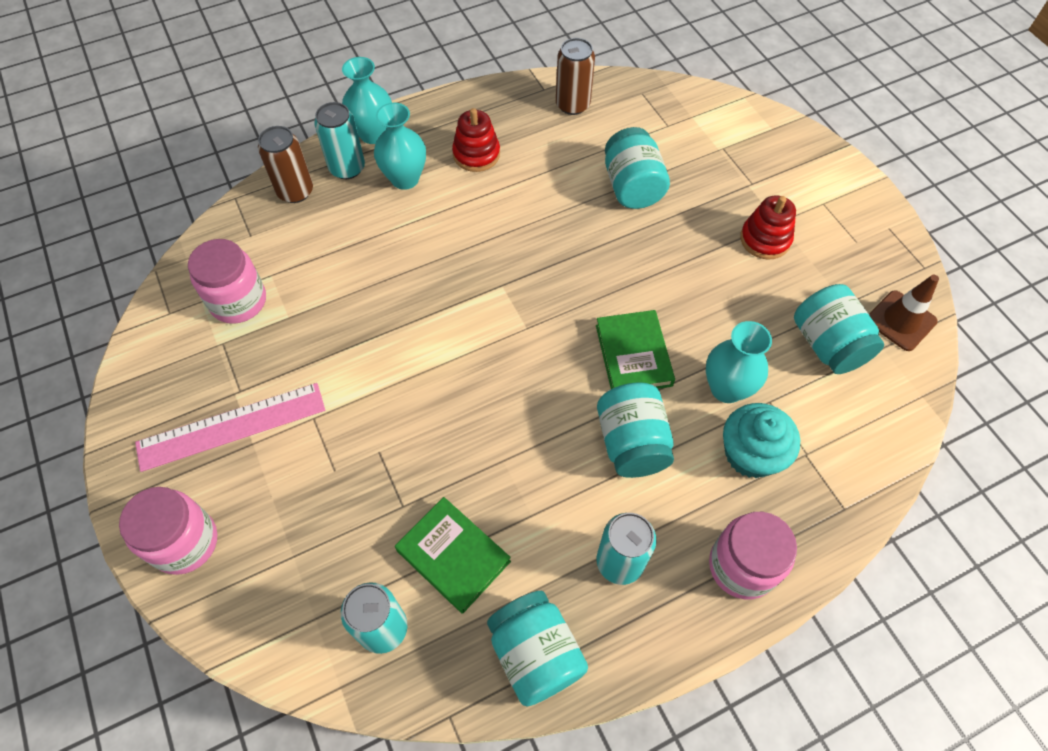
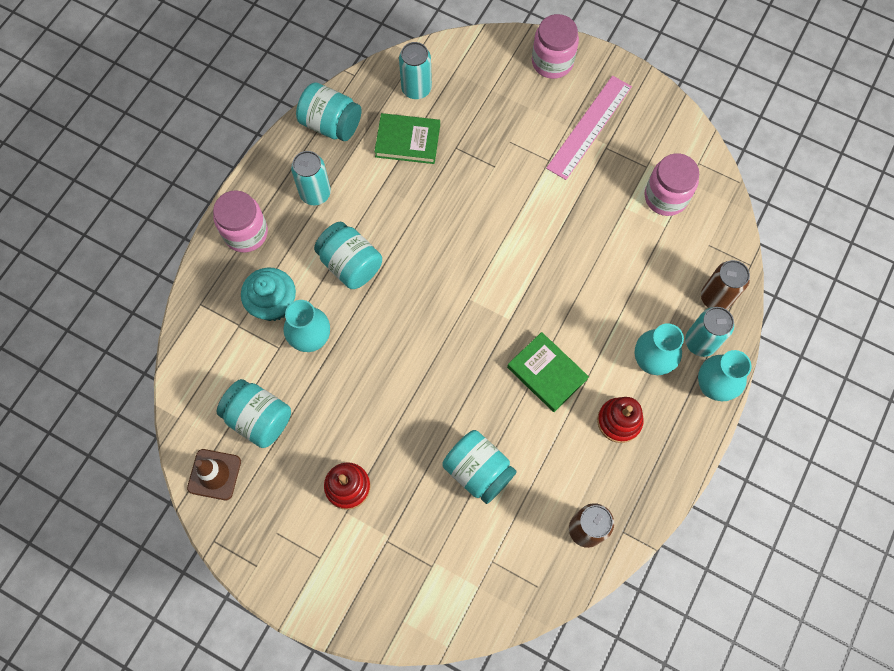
camera: 145 degrees right, 10 degrees up
green book [596,310,675,389] -> green book moved to [507,332,589,412]

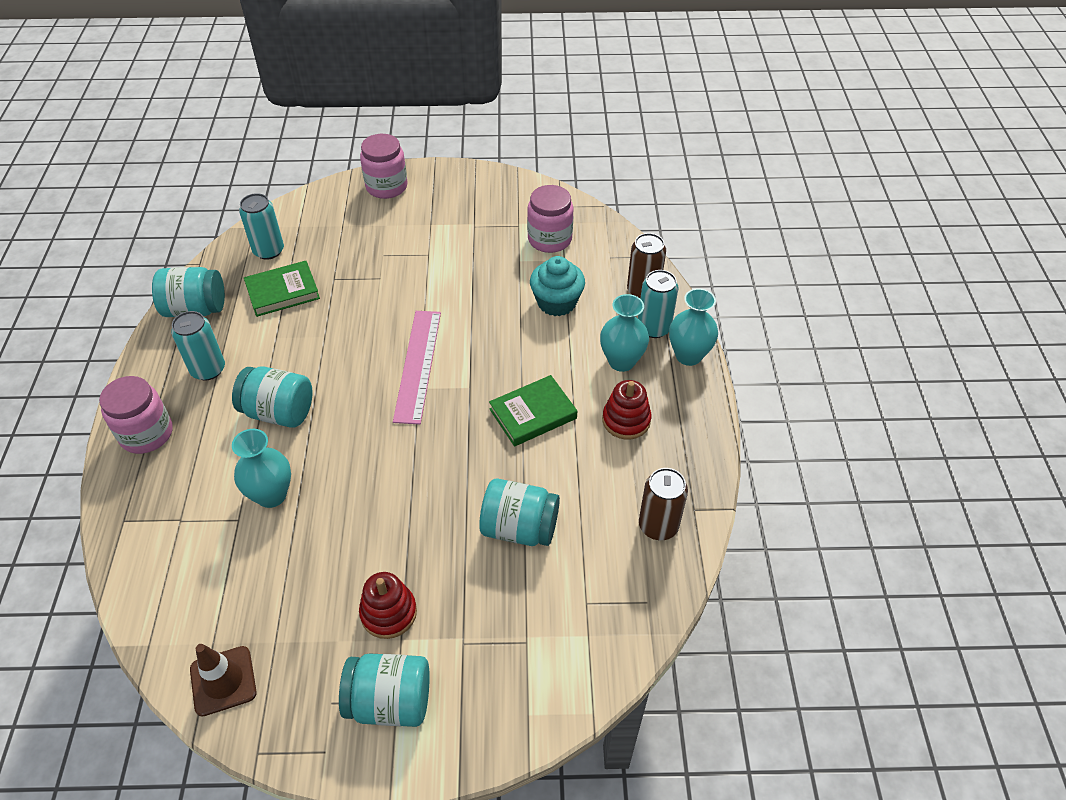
camera: 30 degrees left, 20 degrees down
turquoise jar [217,379,291,448] -> turquoise jar moved to [339,653,430,727]
turquoise cupcake [241,268,296,321] -> turquoise cupcake moved to [530,256,585,316]
green book [507,332,589,412] -> green book turned 45 degrees counterclockwise [489,375,577,446]
pink ruler [546,76,632,180] -> pink ruler moved to [393,311,441,424]

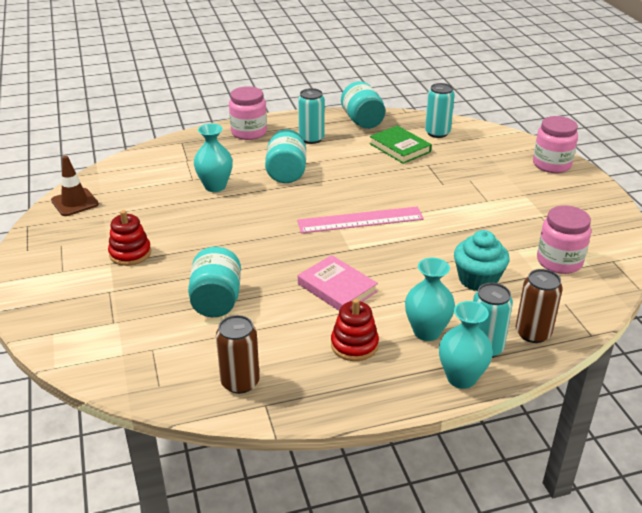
camera: 75 degrees right, 15 degrees down
turquoise jar [339,653,430,727] -> none
green book [489,375,577,446] -> pink book [298,255,378,311]

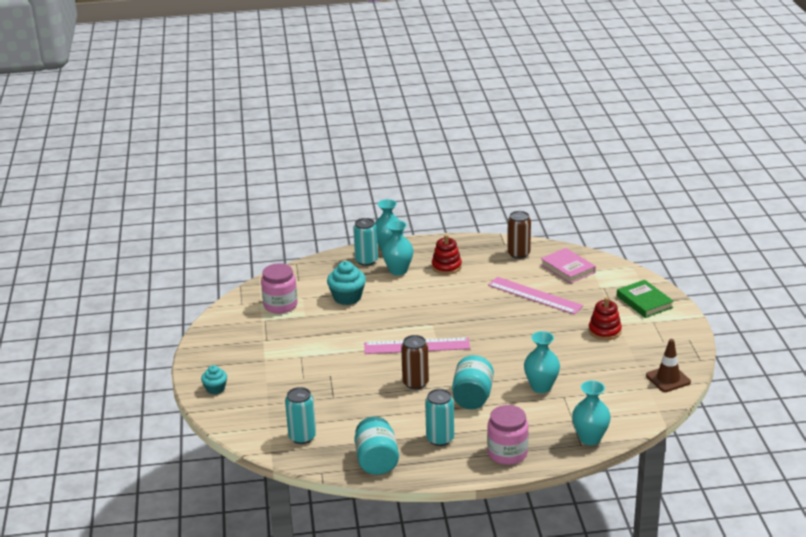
camera: 170 degrees left, 5 degrees down
turquoise jar [188,247,241,317] -> pink ruler [488,277,584,315]
pink book [298,255,378,311] -> pink book moved to [541,248,596,284]
green book [369,125,432,164] -> green book moved to [617,280,674,318]
brown can [516,269,563,343] -> brown can moved to [401,335,429,389]
pink jar [533,116,578,173] -> turquoise cupcake [201,365,227,394]
none -> turquoise vase [572,380,611,445]

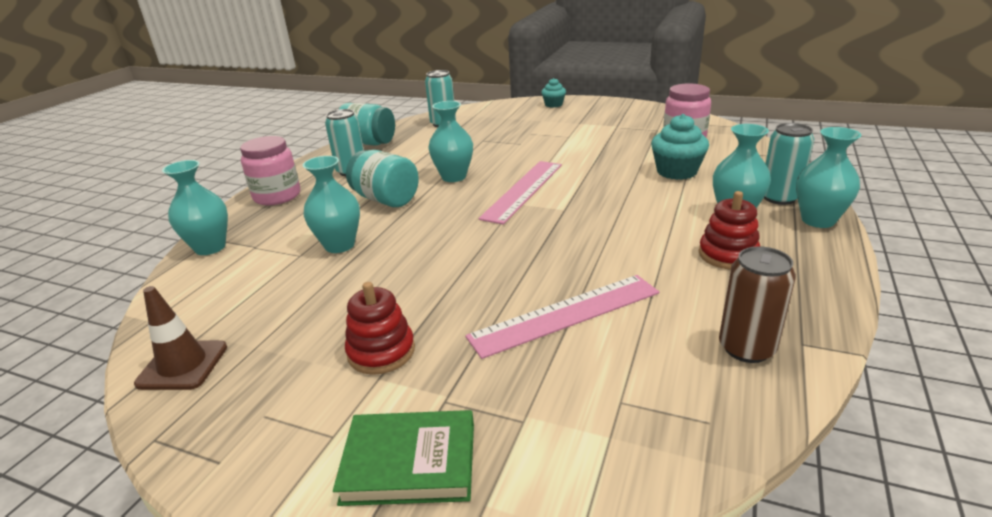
camera: 120 degrees right, 0 degrees up
brown can [401,335,429,389] -> turquoise vase [428,101,473,182]
pink book [541,248,596,284] -> none

